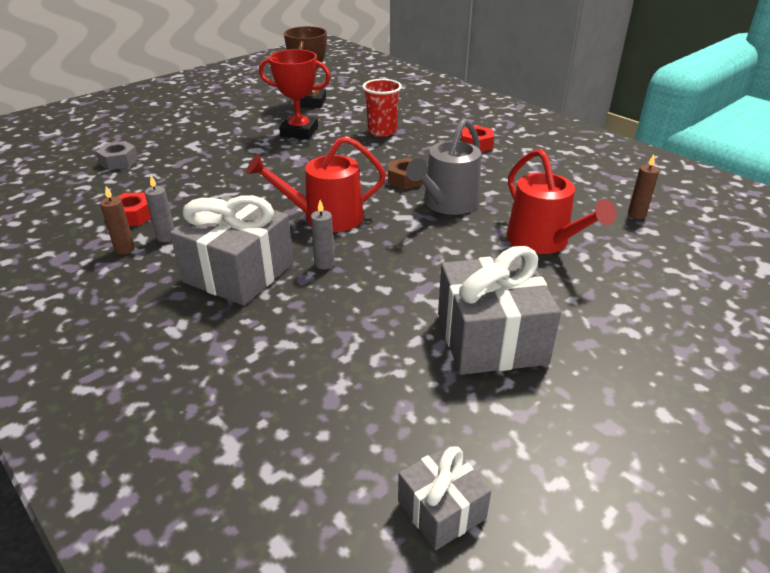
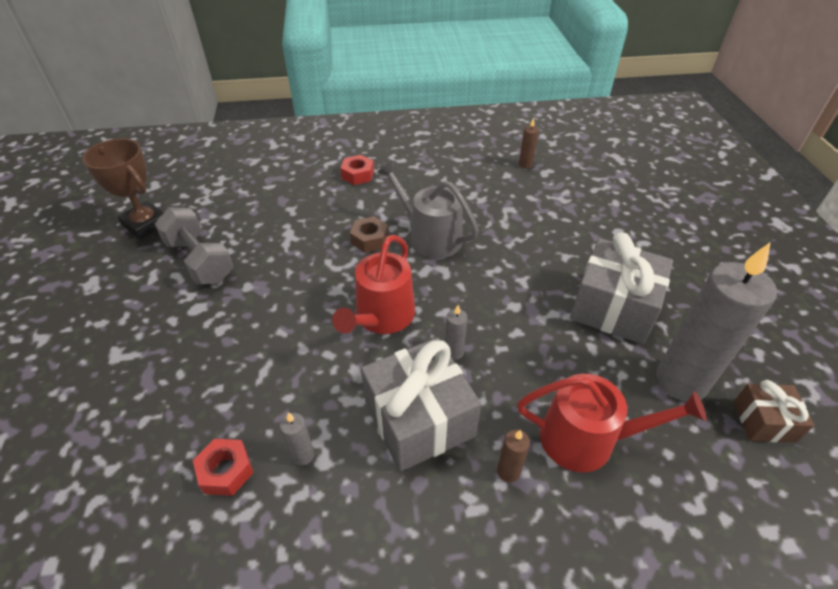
camera: 55 degrees left, 10 degrees up
grey nut [96,141,138,170] -> none
brown candle [100,186,135,254] -> brown candle moved to [497,430,530,483]
red trophy [259,49,331,139] -> grey dumbbell [154,207,234,285]
red cup [362,79,402,137] -> none
grey gift [398,445,491,550] -> brown gift [734,380,815,443]
grey watering can [406,118,481,215] -> grey watering can turned 150 degrees clockwise [377,161,479,259]
red watering can [507,149,616,254] -> red watering can moved to [518,374,706,472]
none -> grey candle [656,243,777,402]

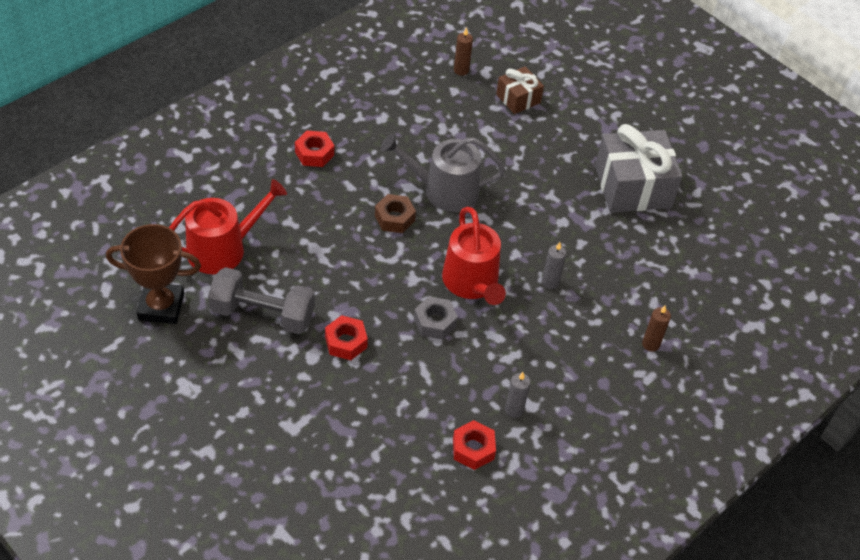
camera: 40 degrees left, 5 degrees up
grey gift [361,338,481,472] -> none
red watering can [518,374,706,472] -> red watering can moved to [169,179,287,274]
grey candle [656,243,777,402] -> none
brown gift [734,380,815,443] -> brown gift moved to [496,66,544,114]
none -> red nut [325,315,368,360]
none -> grey nut [414,296,458,340]

